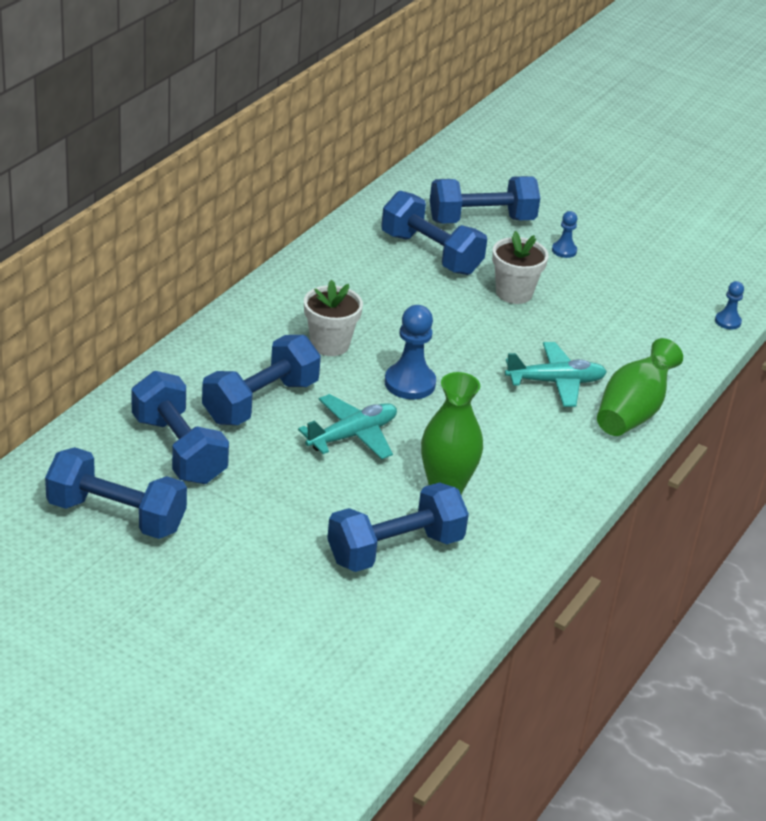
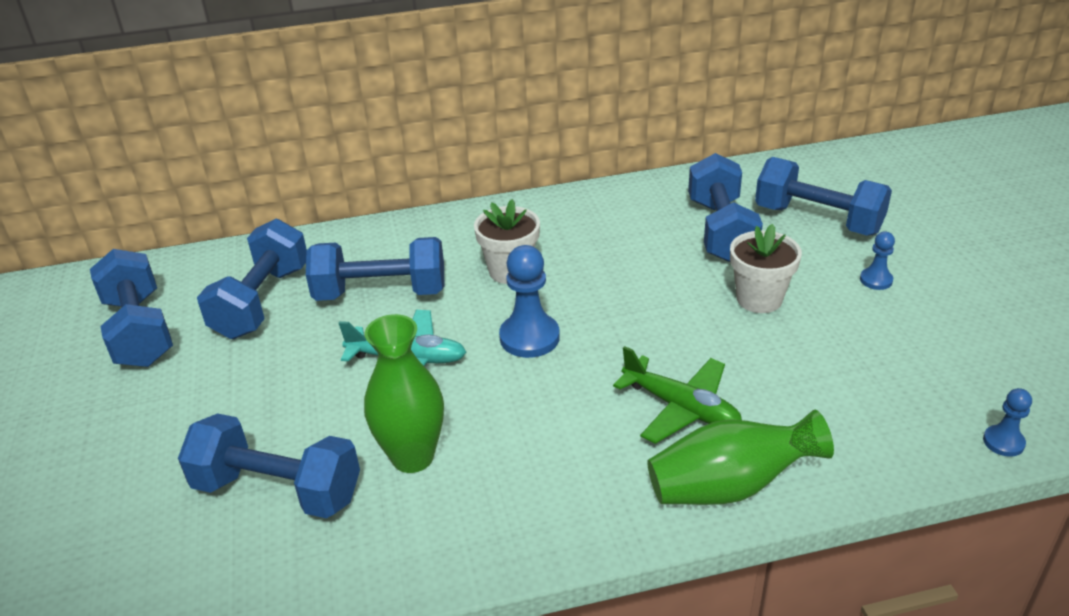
camera: 50 degrees right, 0 degrees up
turquoise plane [505,342,607,407] -> green plane [613,346,742,444]

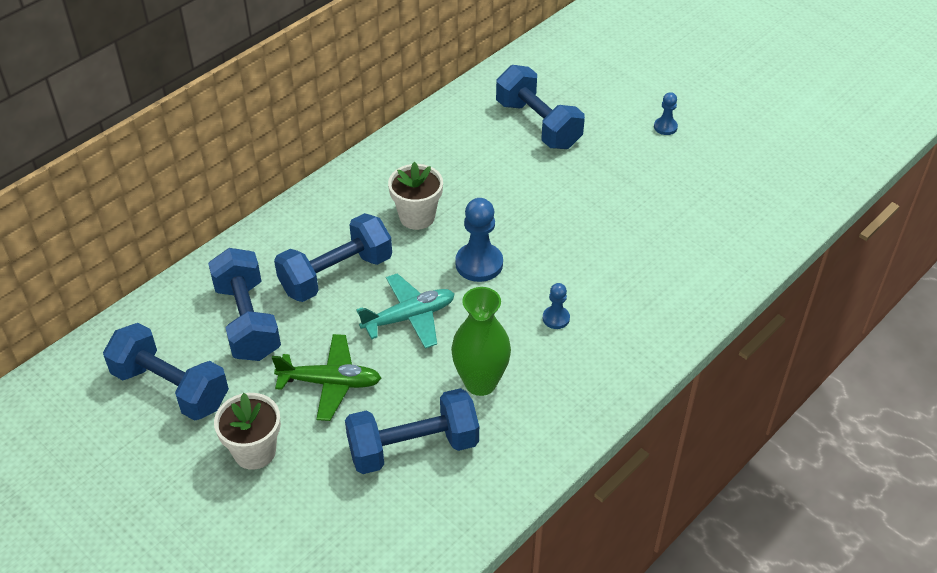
camera: 35 degrees left, 10 degrees up
green plane [613,346,742,444] -> green plane moved to [272,334,381,421]
green vase [647,410,834,505] -> none
white flower pot [730,224,802,313] -> white flower pot moved to [214,393,281,470]
blue dumbbell [755,157,892,236] -> none
blue pawn [983,388,1032,457] -> blue pawn moved to [543,283,570,329]

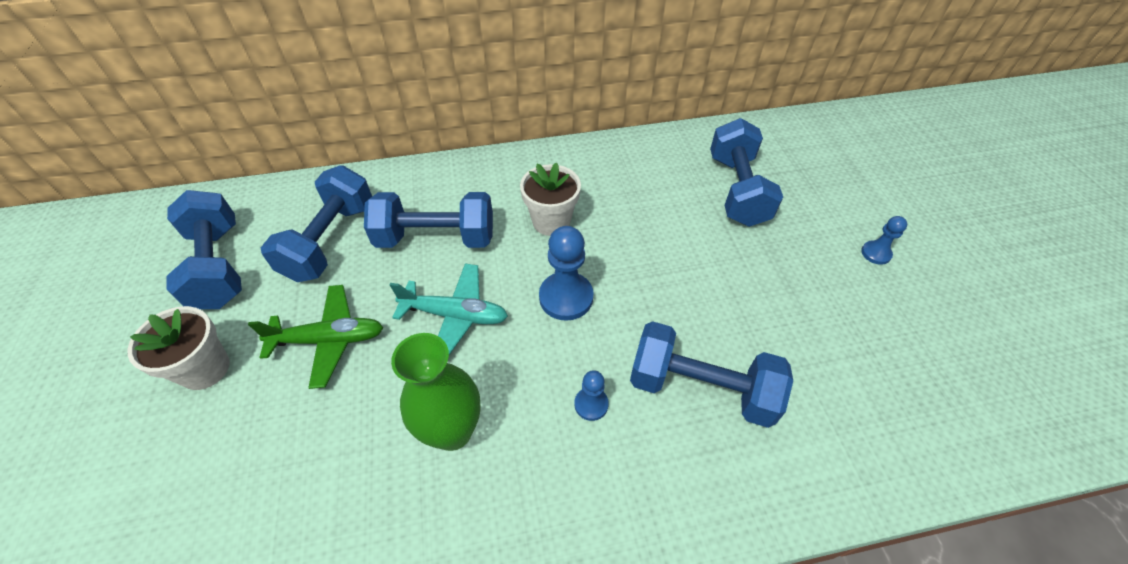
camera: 35 degrees right, 5 degrees up
green plane [272,334,381,421] -> green plane turned 45 degrees counterclockwise [248,285,383,389]
blue dumbbell [345,388,479,474] -> blue dumbbell moved to [630,321,793,428]

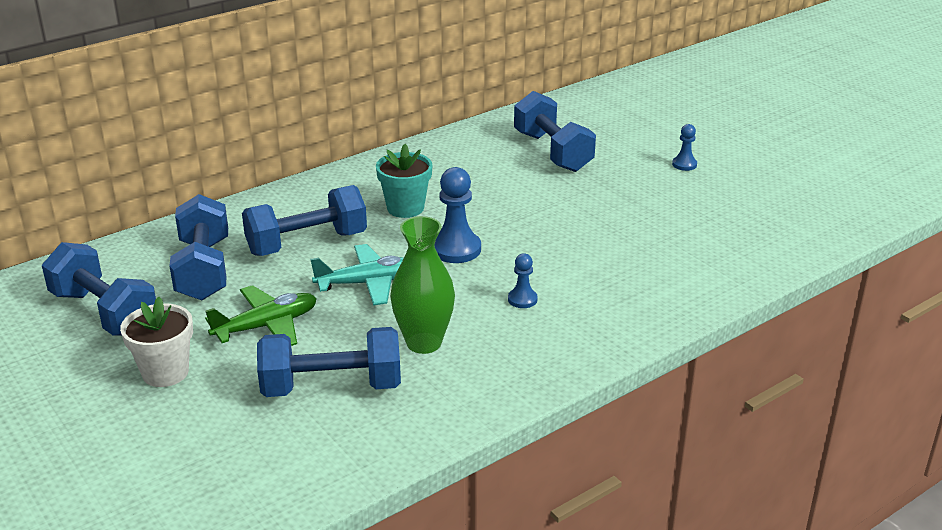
camera: 25 degrees left, 20 degrees down
white flower pot [520,163,581,236] -> turquoise flower pot [376,144,432,218]
blue dumbbell [630,321,793,428] -> blue dumbbell moved to [257,327,401,397]

